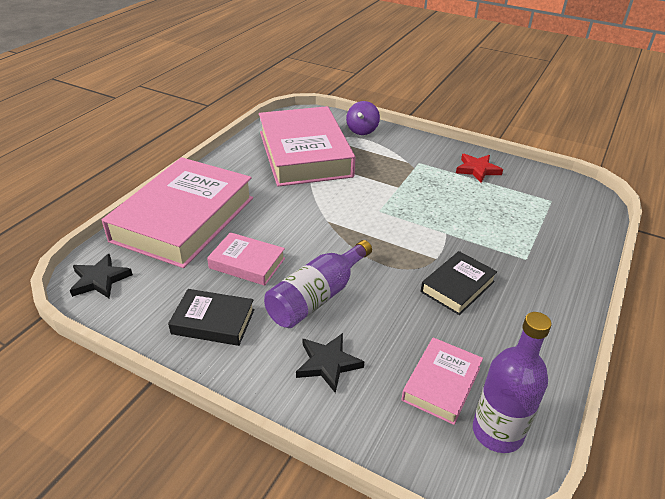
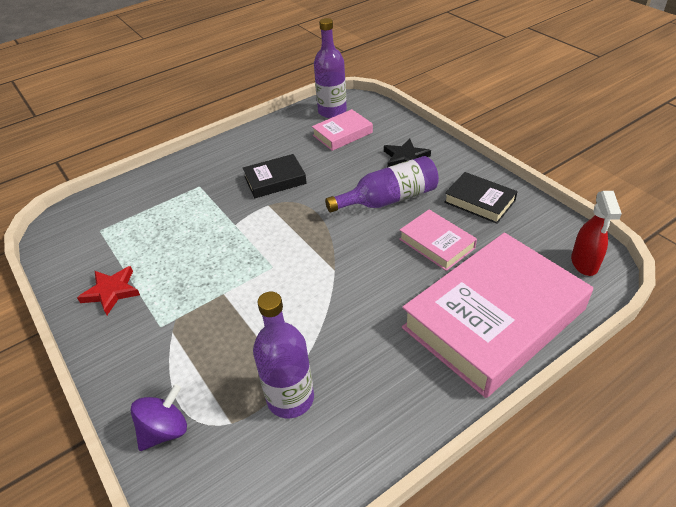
camera: 150 degrees left, 5 degrees up
black star [70,254,133,298] -> red spray bottle [571,191,622,276]
pink book [259,106,356,187] -> purple bottle [253,292,314,418]

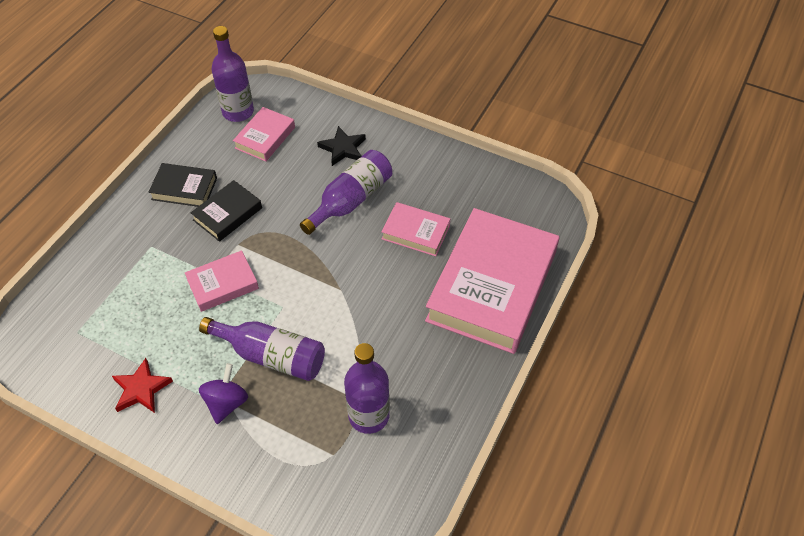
camera: 30 degrees left, 10 degrees up
purple spinning top [131,384,187,451] -> purple spinning top moved to [199,363,248,424]
black book [444,172,518,224] -> black book moved to [148,163,217,207]
red spray bottle [571,191,622,276] -> none
none -> pink book [185,250,259,312]
none -> purple bottle [199,317,325,381]

